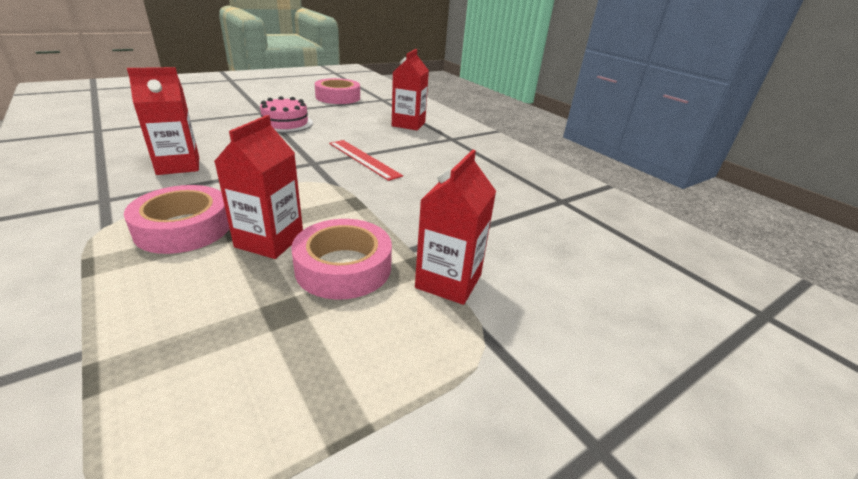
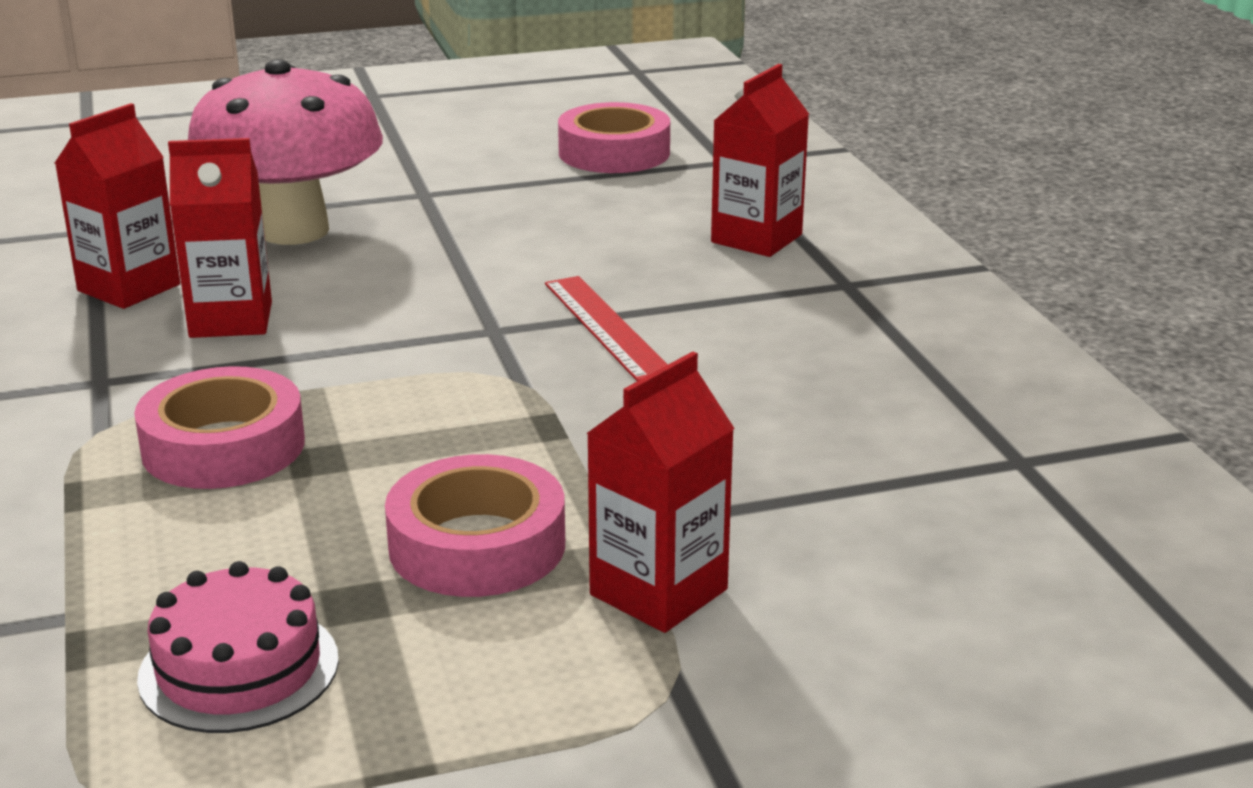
camera: 20 degrees right, 5 degrees down
red carton [214,115,303,259] -> red carton moved to [55,103,180,309]
pink cake [260,96,313,133] -> pink cake moved to [137,561,339,733]
none -> pink mushroom [188,59,383,245]

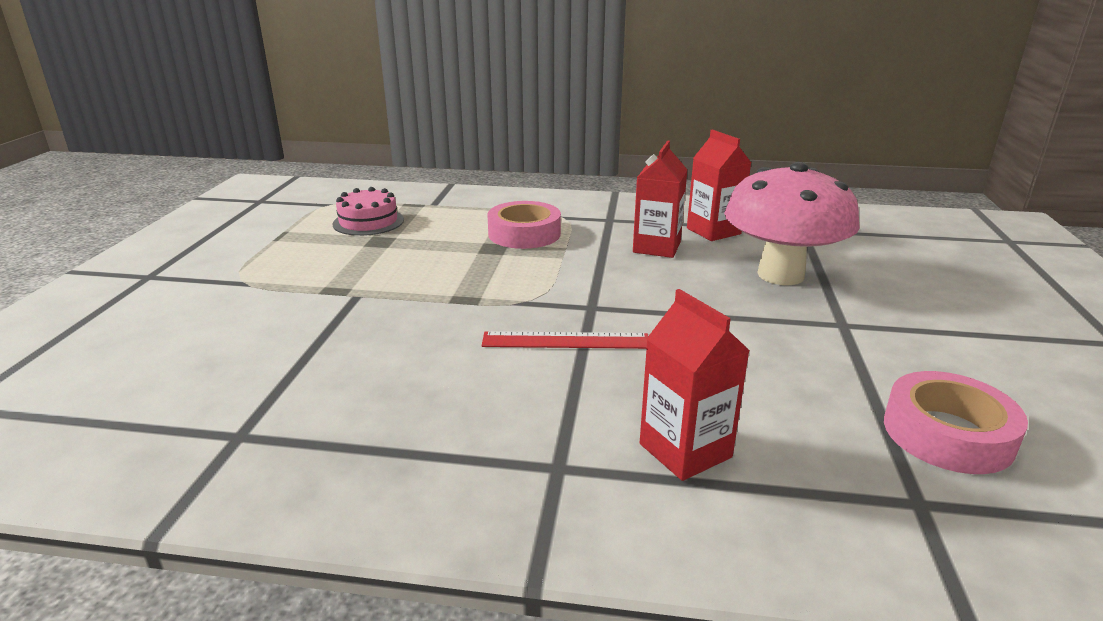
camera: 115 degrees right, 0 degrees up
pink tape [385,454,565,597] -> none
red carton [587,351,735,633] -> none

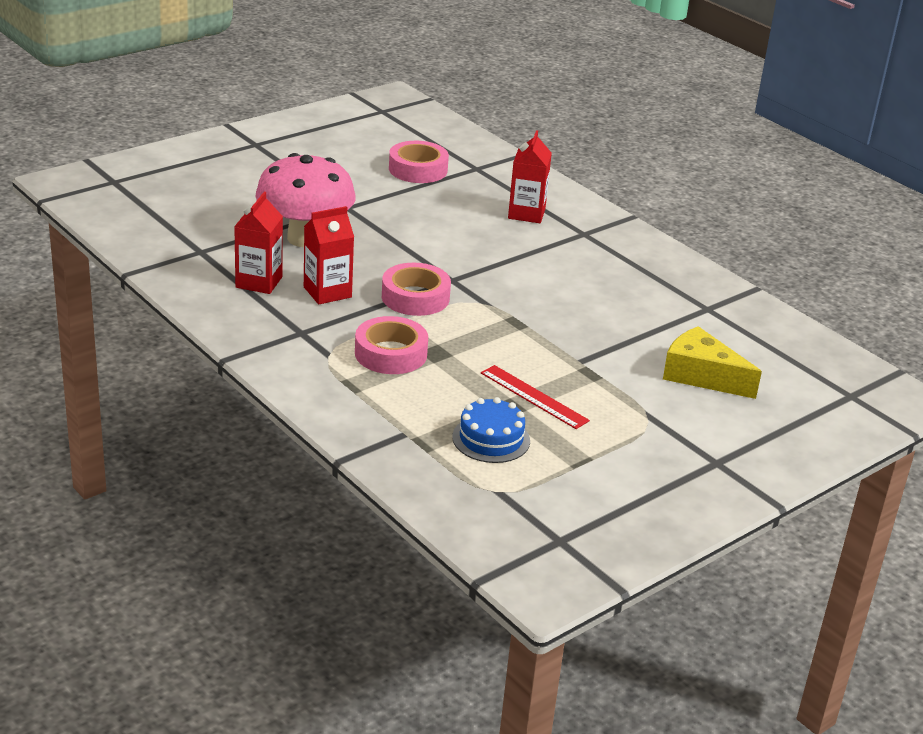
camera: 140 degrees left, 5 degrees up
pink cake [332,187,404,236] -> blue cake [452,397,530,463]
red ruler [482,331,648,349] -> red ruler moved to [481,365,590,429]
none -> pink tape [382,263,451,316]
none -> yellow cheese [663,326,762,399]

